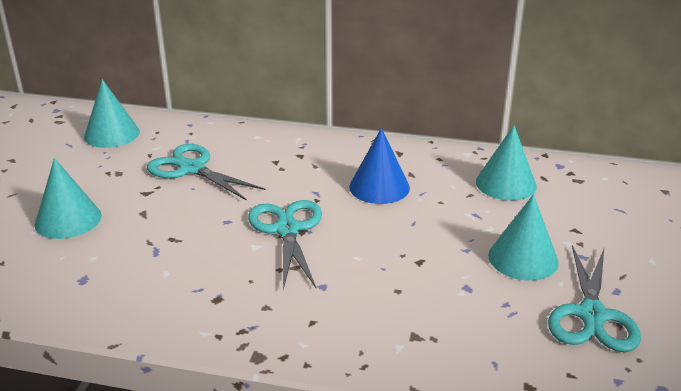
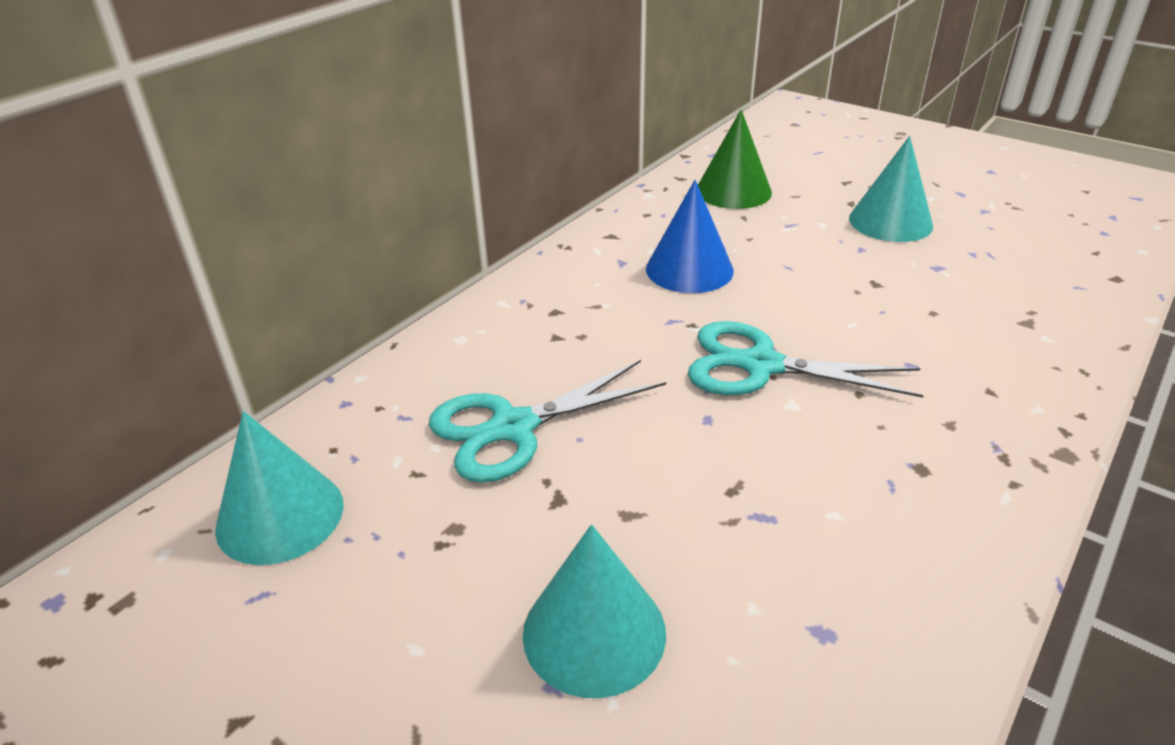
camera: 65 degrees left, 5 degrees up
turquoise cone [476,125,537,201] -> green cone [698,109,772,209]
turquoise scissors [548,245,641,352] -> none

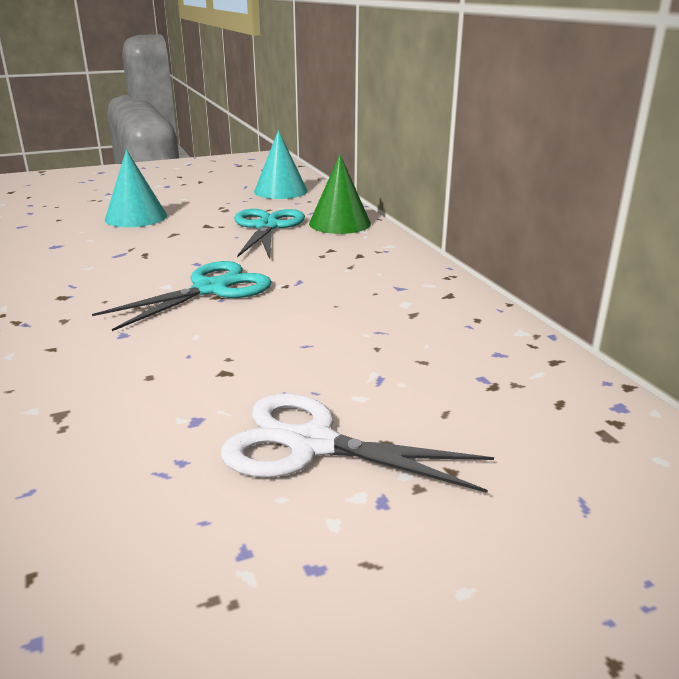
camera: 120 degrees right, 10 degrees down
blue cone [646,180,734,293] -> none
green cone [698,109,772,209] -> green cone moved to [309,155,371,234]
turquoise cone [849,136,933,242] -> white scissors [221,393,494,493]

